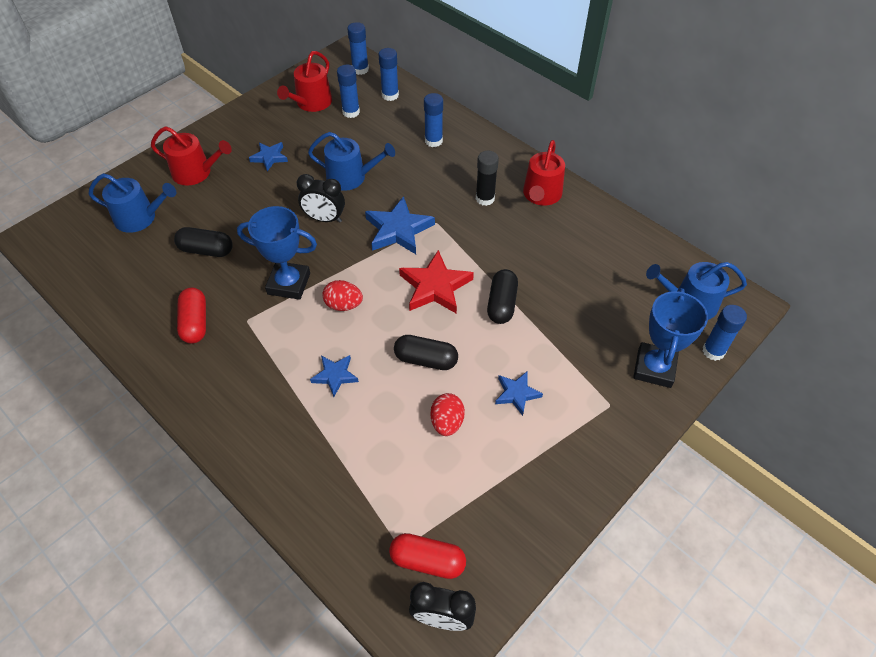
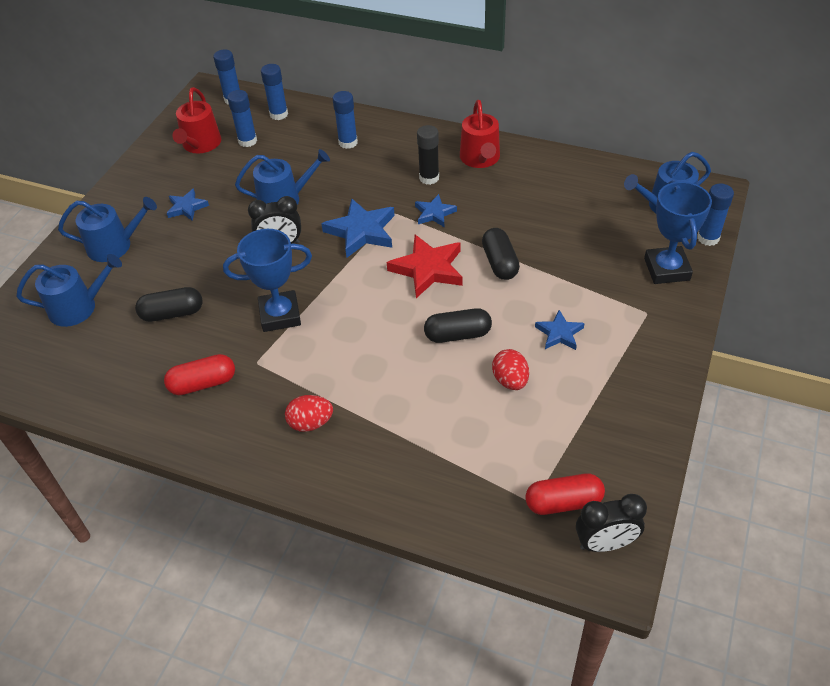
camera: 20 degrees left, 5 degrees down
red watering can [151,126,232,186] -> blue watering can [58,197,157,262]
red capsule [177,287,206,344] -> red capsule turned 75 degrees counterclockwise [164,354,235,395]
blue star [310,355,359,397] -> blue star moved to [415,194,457,227]
red egg [322,280,363,311] -> red egg moved to [285,395,333,432]

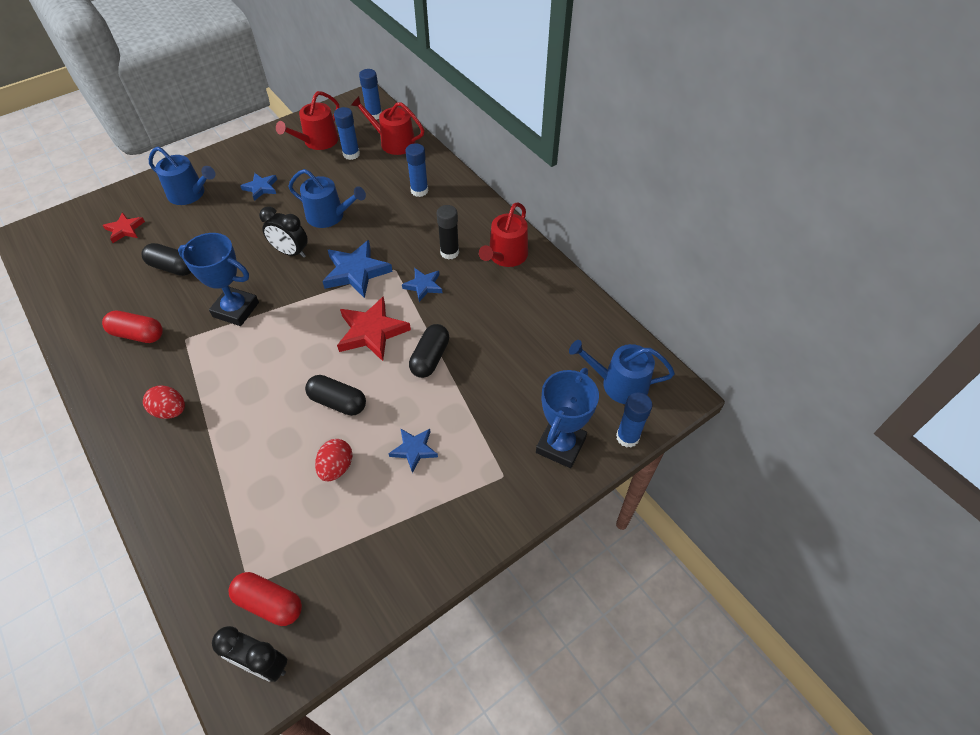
camera: 30 degrees right, 5 degrees up
blue watering can [16,254,122,327] -> red star [103,212,145,243]
blue glue stick [261,64,288,120] -> red watering can [351,96,424,155]

